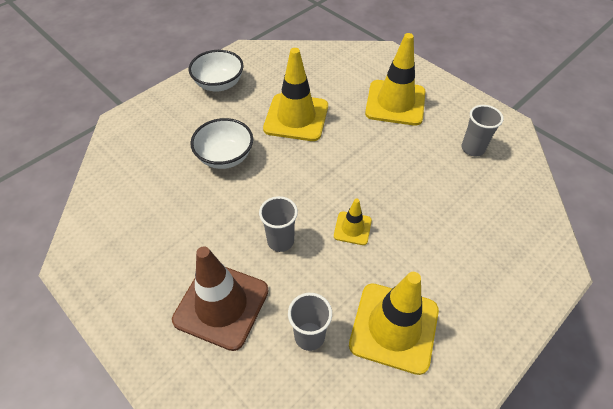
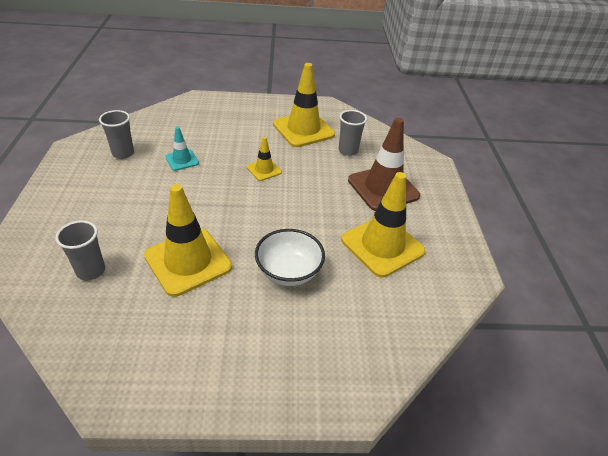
camera: 140 degrees left, 10 degrees down
white bowl [189,50,243,91] -> none
grey cup [259,196,298,252] -> grey cup moved to [55,220,105,280]
yellow traffic cone [365,33,425,126] -> yellow traffic cone moved to [341,172,426,278]
none -> turquoise traffic cone [166,127,199,171]

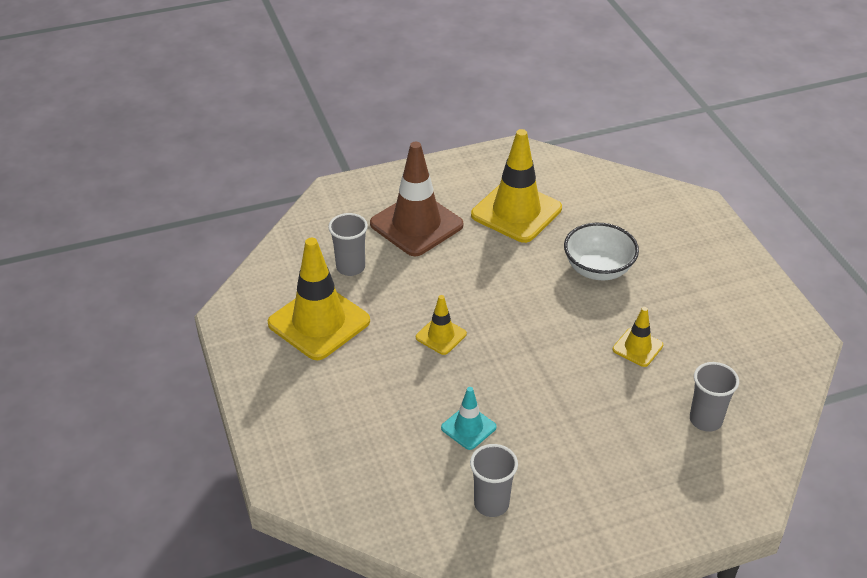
camera: 105 degrees left, 0 degrees up
yellow traffic cone [144,184,232,297] -> yellow traffic cone [613,307,663,367], size x0.50

